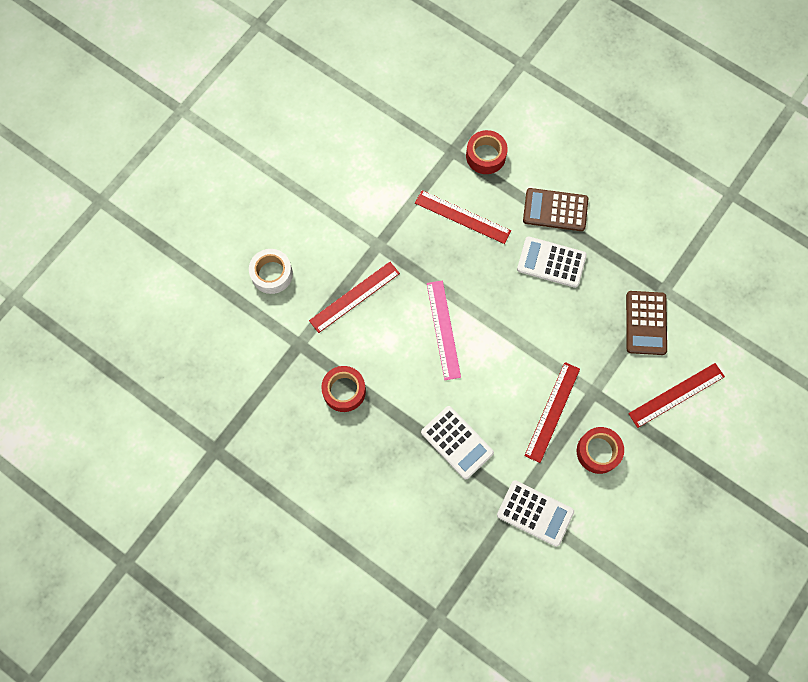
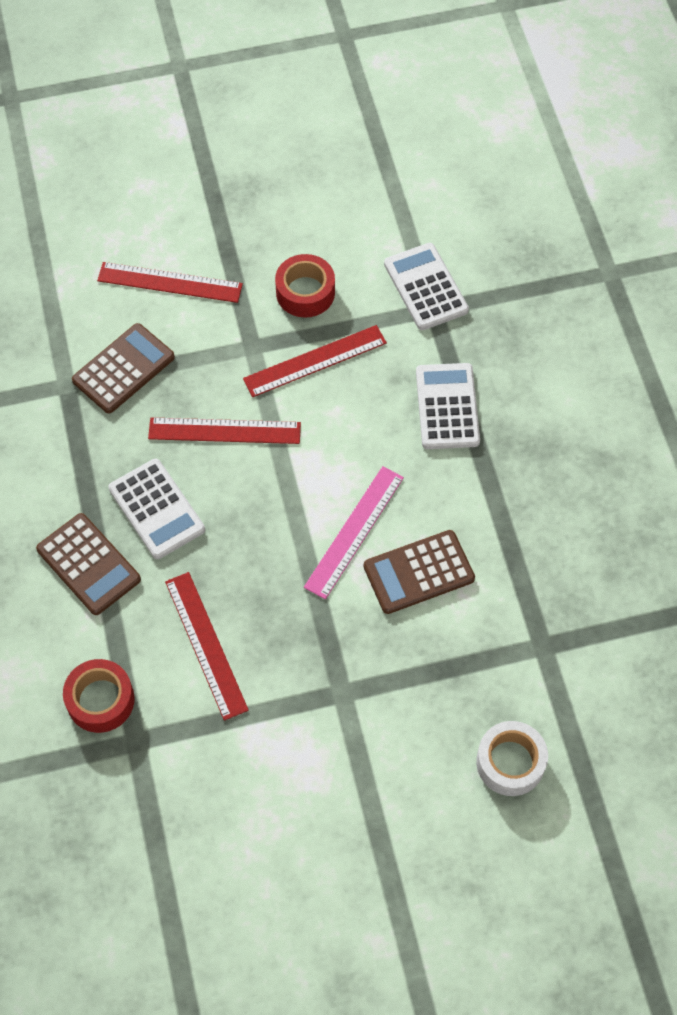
camera: 140 degrees left, 10 degrees down
red ruler [309,262,400,333] -> red ruler moved to [148,417,301,444]
red tape [321,366,366,412] -> none
none -> brown calculator [364,530,475,614]

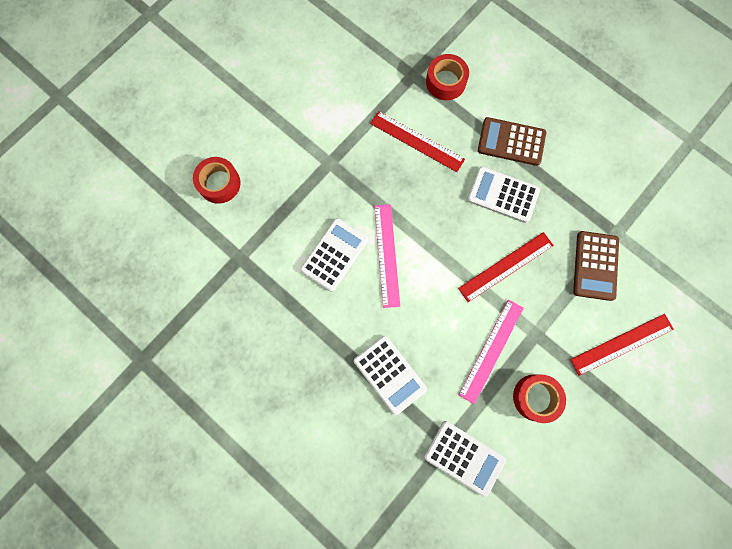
camera: 145 degrees right, 15 degrees up
red ruler [243,325,387,397] -> pink ruler [459,300,524,404]
brown calculator [364,530,475,614] -> white calculator [300,218,368,292]
white tape [476,721,548,796] -> red tape [193,157,241,204]

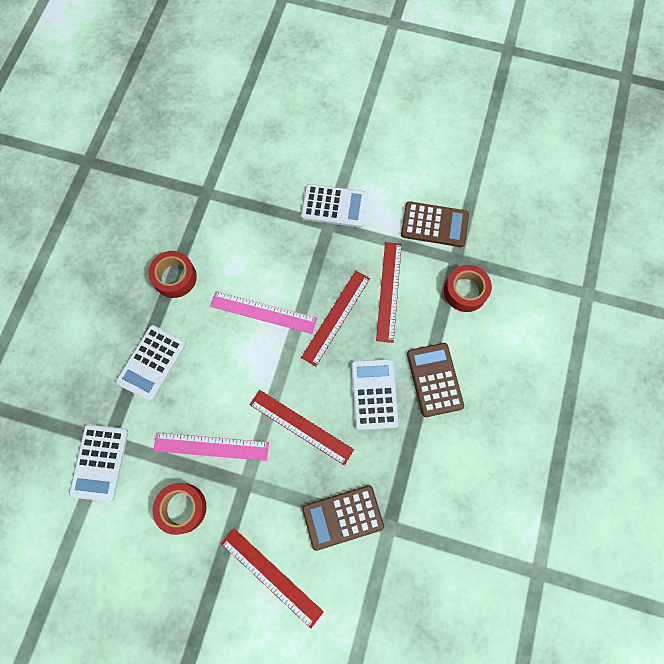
camera: 65 degrees right, 5 degrees down
red tape [193,157,241,204] -> red tape moved to [148,251,197,298]
white calculator [300,218,368,292] -> white calculator moved to [301,184,368,228]
pink ruler [374,204,400,308] -> pink ruler turned 45 degrees clockwise [210,291,317,334]
none -> red ruler [301,271,370,366]
none -> brown calculator [401,201,469,247]

